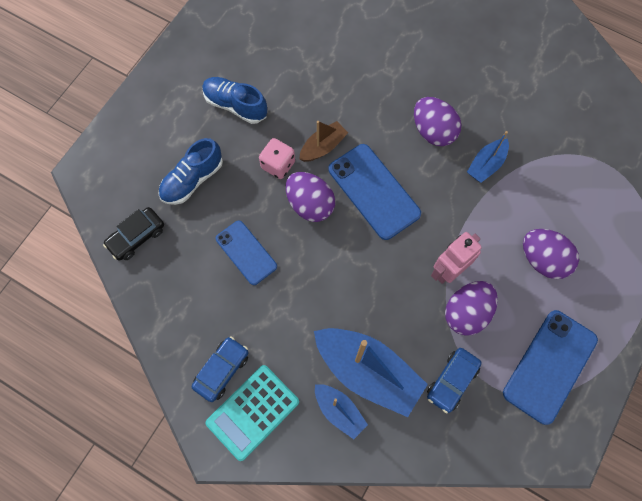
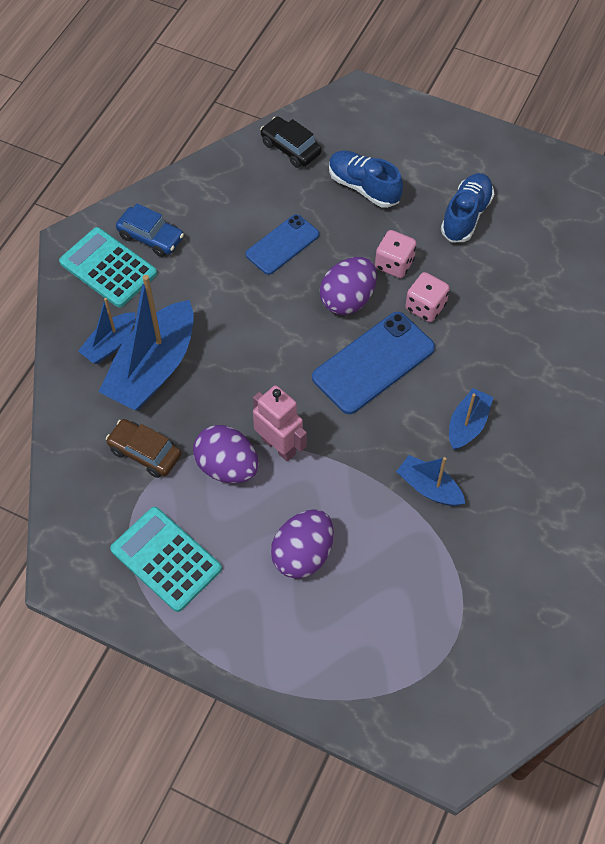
camera: 85 degrees right, 10 degrees down
brown boat [299,121,348,162] -> pink dice [405,272,450,322]
purple egg [414,97,461,146] -> blue boat [449,388,493,450]
blue car [427,348,481,414] -> brown car [106,419,181,478]
blue phone [503,310,598,425] -> turquoise calculator [110,507,222,612]

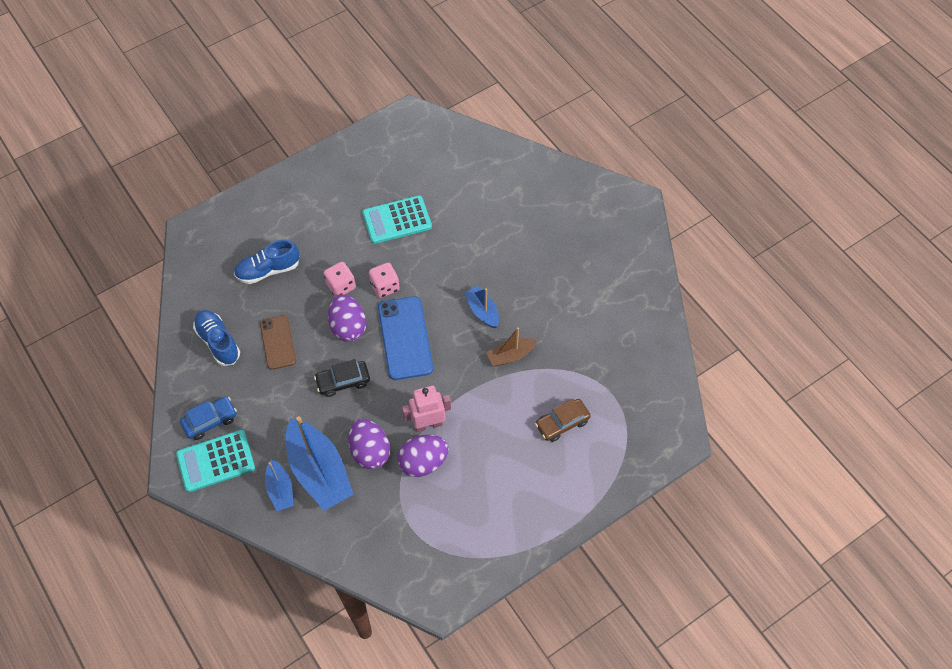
camera: 60 degrees left, 0 degrees up
brown car [106,419,181,478] -> brown car moved to [535,399,591,442]
turquoise calculator [110,507,222,612] -> turquoise calculator moved to [362,195,432,244]
blue phone [246,214,319,275] -> brown phone [260,315,296,370]
black car [260,117,322,168] -> black car moved to [314,359,370,397]
purple egg [271,509,334,579] -> purple egg moved to [348,419,390,469]
blue boat [396,455,465,506] -> brown boat [486,327,537,366]
blue shoe [441,173,494,243] -> blue shoe moved to [193,310,240,366]

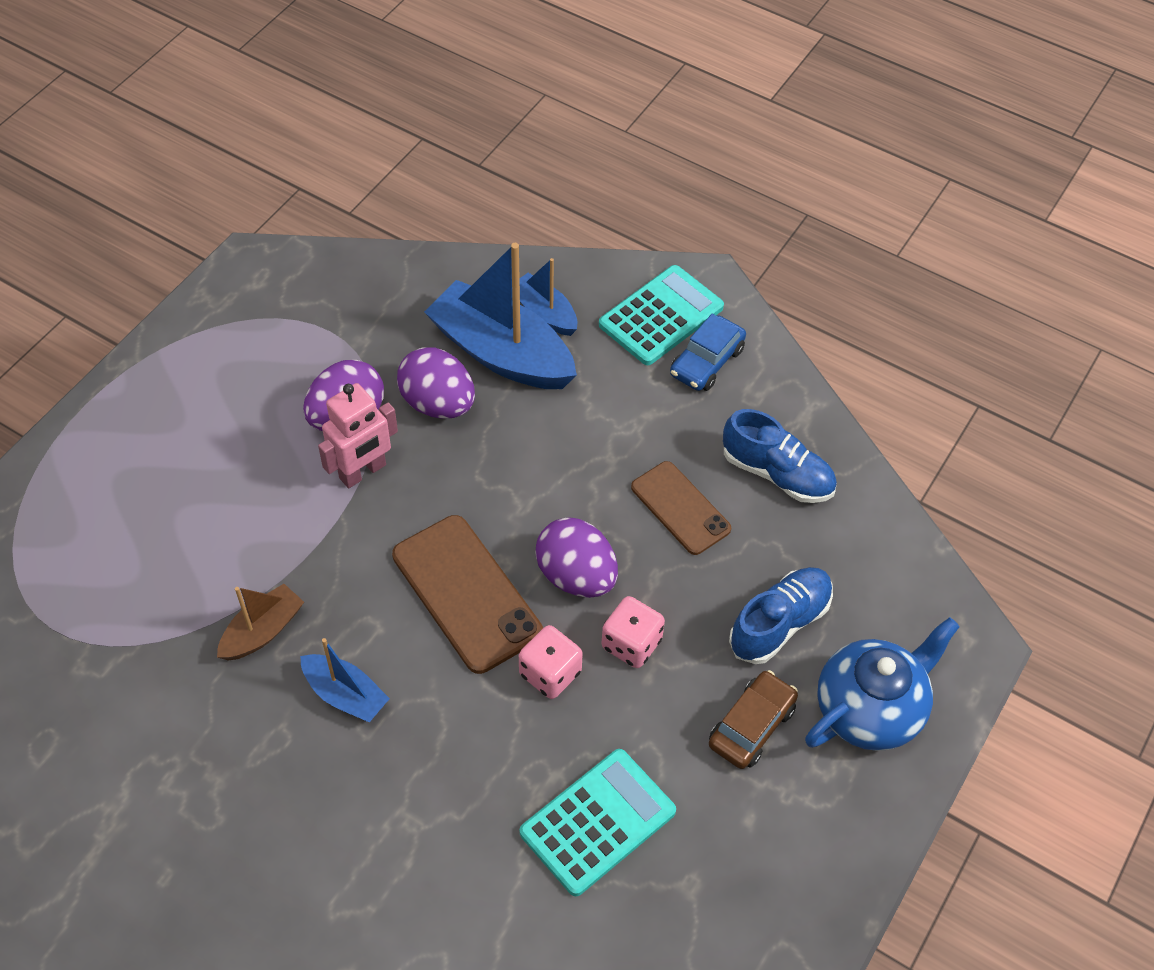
camera: 155 degrees right, 5 degrees down
black car [314,359,370,397] -> none
blue phone [378,296,433,380] -> brown phone [392,515,543,674]
brown car [535,399,591,442] -> brown car moved to [709,670,798,769]
none -> blue teapot [805,617,960,751]

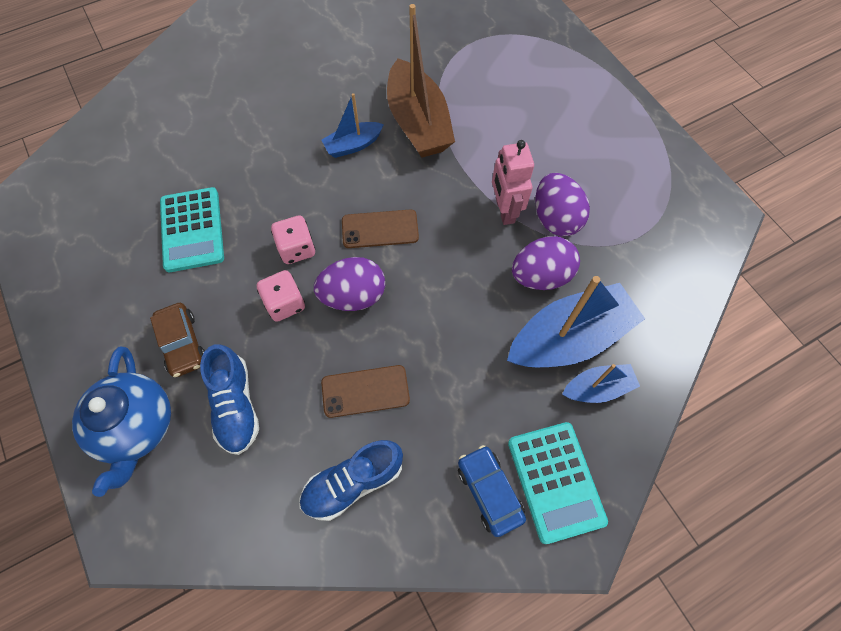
camera: 120 degrees right, 10 degrees up
brown boat [217,584,304,661] -> brown boat [387,4,455,158], size x1.90
brown phone [392,515,543,674] -> brown phone [342,209,419,248], size x0.64

